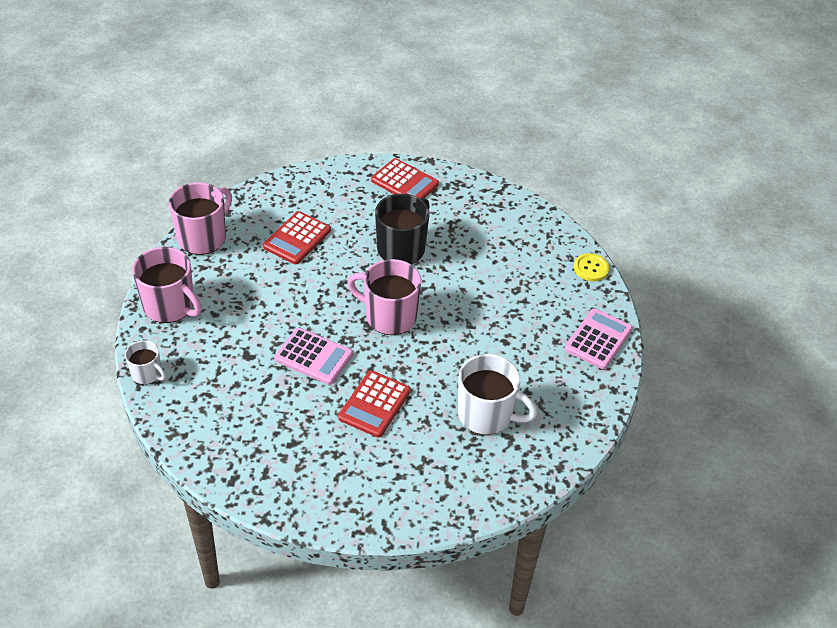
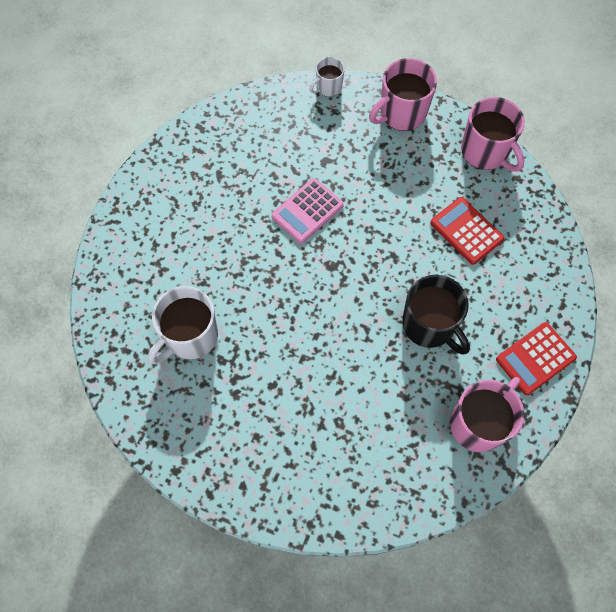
camera: 110 degrees right, 20 degrees up
red calculator [338,370,411,437] -> none
pink mug [347,259,421,335] -> pink mug moved to [450,377,524,452]
pink calculator [565,308,633,369] -> none
yellow button [574,253,609,281] -> none

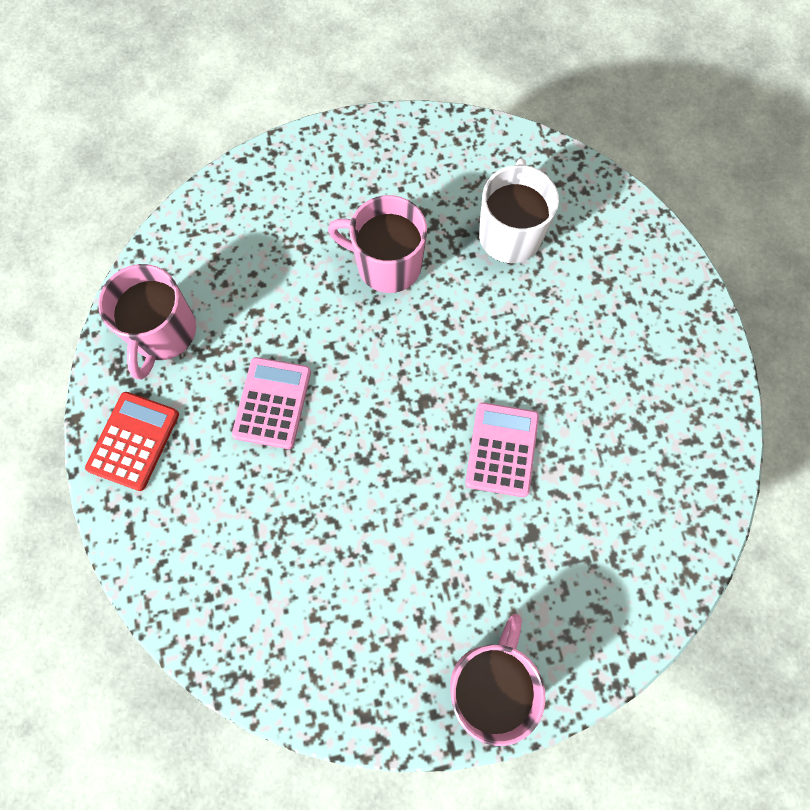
camera: 145 degrees right, 5 degrees up
white mug [310,57,345,97] -> none
black mug [402,275,470,355] -> pink calculator [232,357,311,449]
red calculator [430,197,504,265] -> none
pink mug [461,97,525,172] -> pink mug moved to [328,195,427,293]

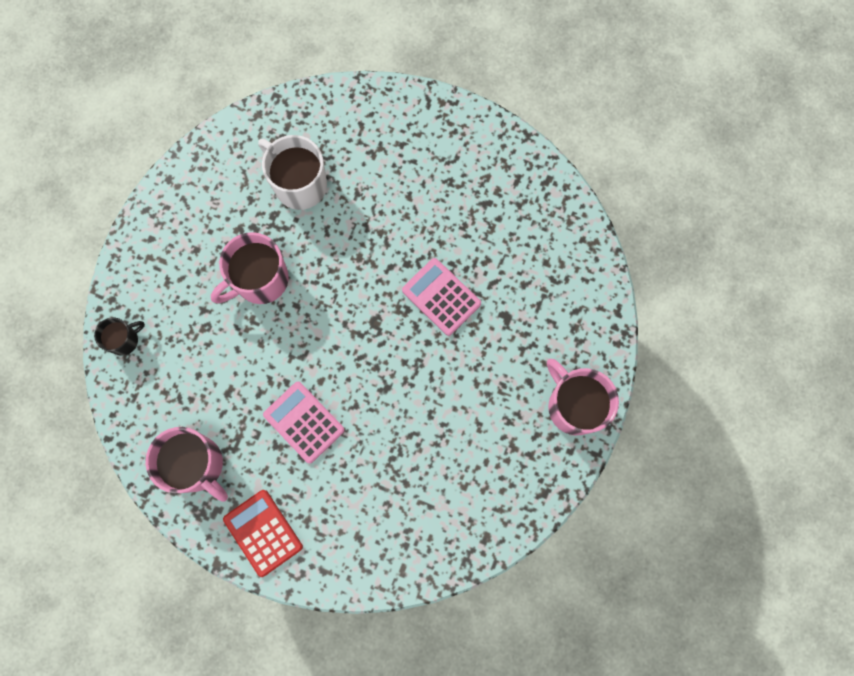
camera: 55 degrees left, 5 degrees up
none -> black mug [94,317,145,356]

